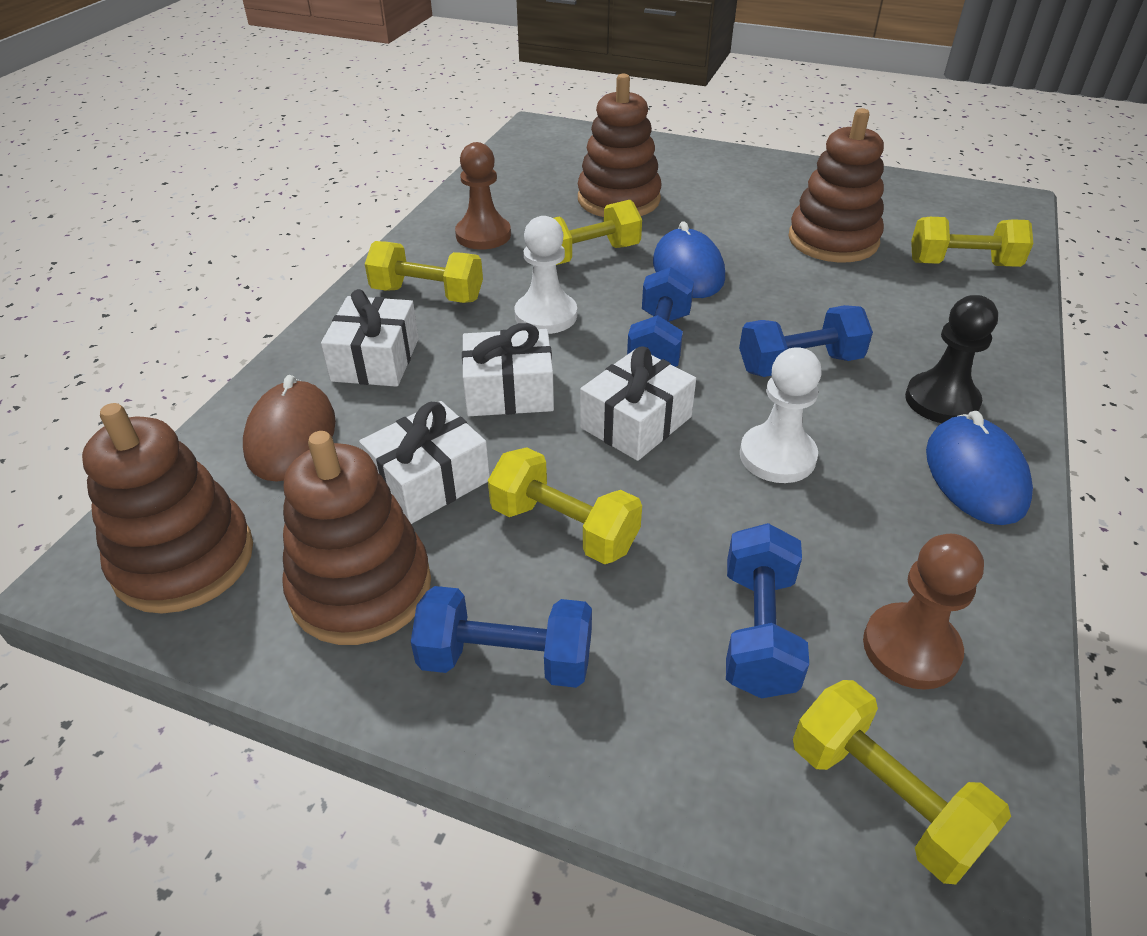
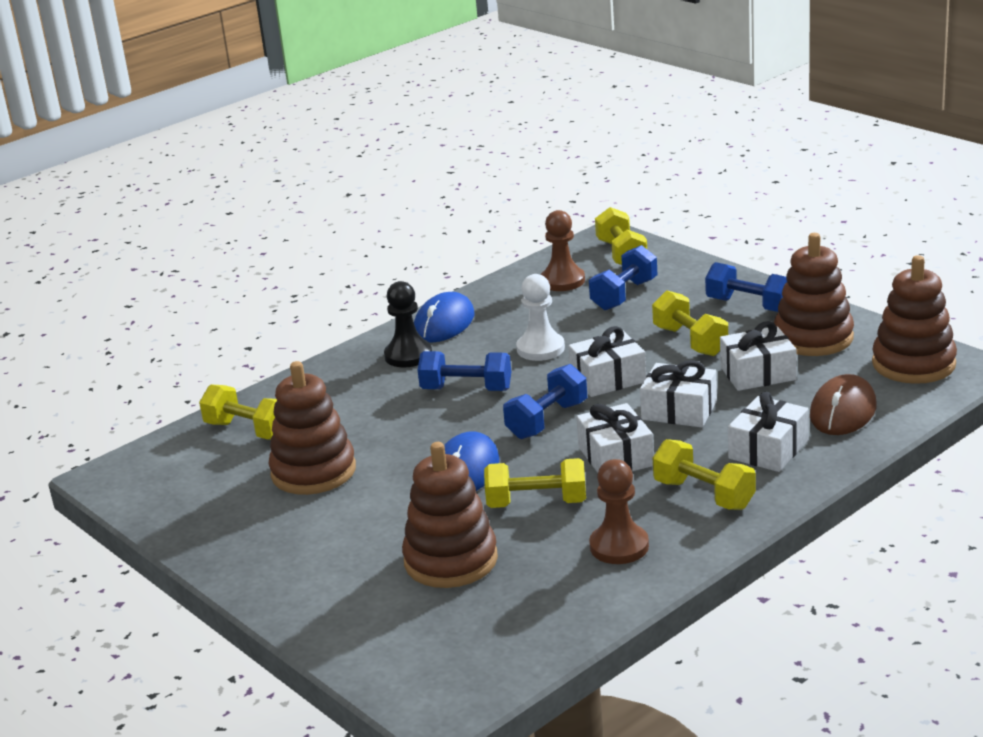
camera: 150 degrees left, 15 degrees down
white pawn [515,216,577,334] -> white gift [576,403,654,473]

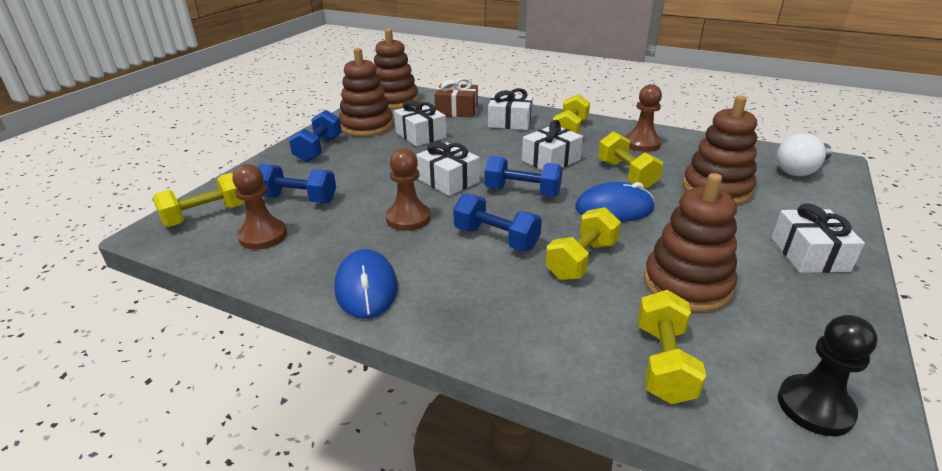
camera: 115 degrees left, 5 degrees up
black pawn [384,281,432,367] -> black pawn moved to [778,315,877,436]
blue mouse [414,292,474,343] -> blue mouse turned 75 degrees clockwise [334,249,398,319]
blue dumbbell [418,351,511,391] -> blue dumbbell turned 45 degrees counterclockwise [453,193,542,251]
white pawn [516,274,565,361] -> brown pawn [386,148,431,231]
white gift [640,360,717,428] -> white gift moved to [771,204,865,273]
yellow dumbbell [652,290,728,356] -> yellow dumbbell moved to [546,207,621,280]
brown mouse [810,374,877,435] -> brown gift [434,78,478,117]
none -> white light bulb [777,133,832,176]

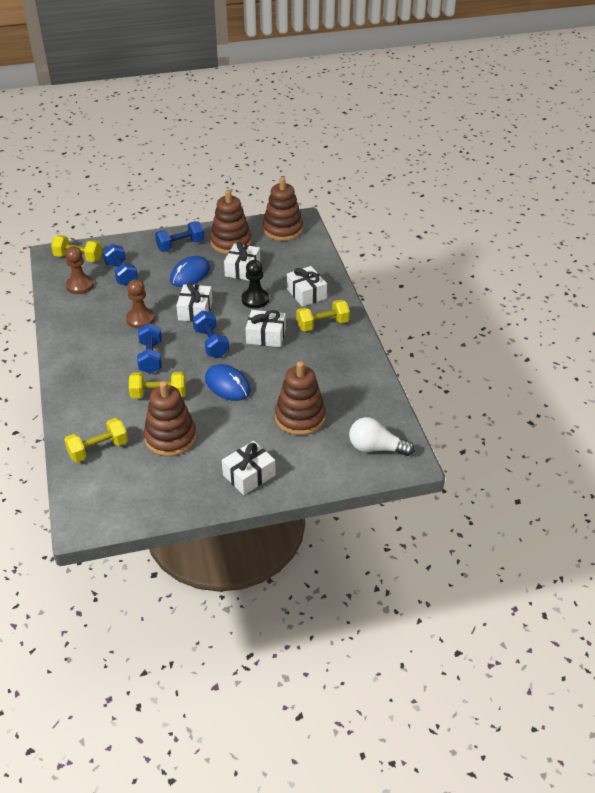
camera: 50 degrees right, 10 degrees up
blue mouse [334,249,398,319] -> blue mouse moved to [170,256,210,287]
brown gift [434,78,478,117] -> none
yellow dumbbell [598,131,663,189] -> none
brown pawn [625,84,662,152] -> none
black pawn [778,315,877,436] -> black pawn moved to [242,260,269,308]

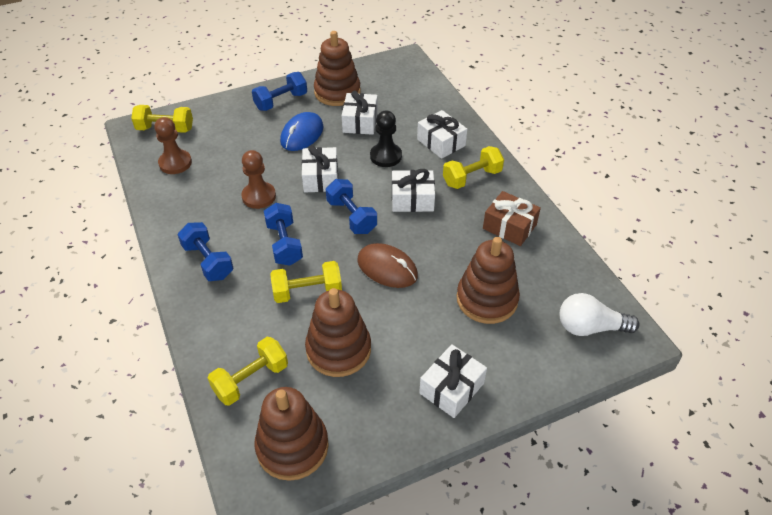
camera: 10 degrees left, 5 degrees up
blue dumbbell [103,244,138,286] -> blue dumbbell moved to [177,222,233,281]
blue mouse [205,364,251,401] -> brown mouse [357,243,418,288]
brown stacking toy [263,177,303,241] -> brown stacking toy moved to [254,387,329,481]
none -> brown gift [483,191,541,246]

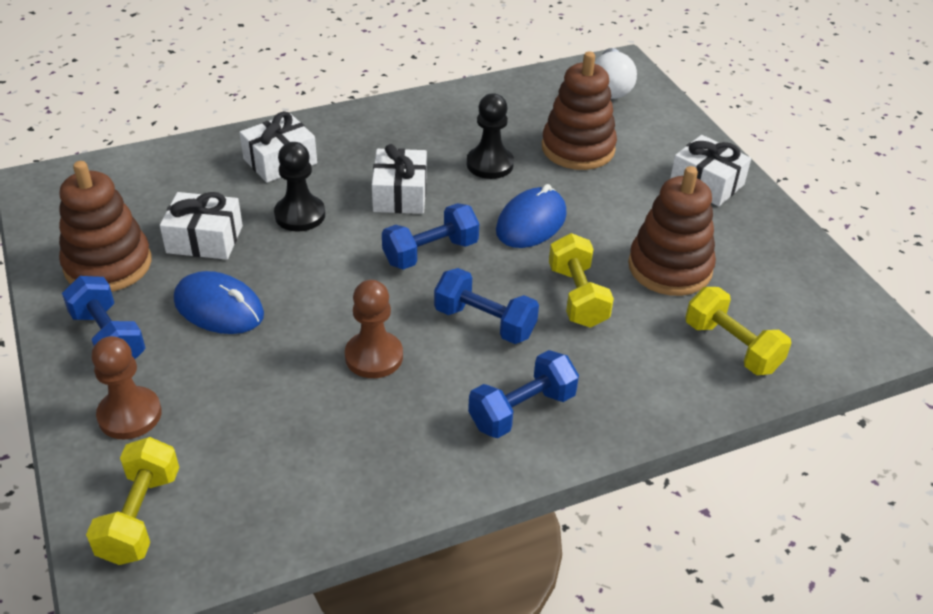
camera: 90 degrees left, 5 degrees down
brown pawn [154,117,192,174] -> brown pawn moved to [91,336,162,439]
brown stacking toy [254,387,329,481] -> none
blue dumbbell [264,203,303,266] -> blue dumbbell turned 45 degrees clockwise [434,268,539,344]
white gift [302,146,338,193] -> none
brown mouse [357,243,418,288] -> blue mouse [496,184,567,248]
yellow dumbbell [443,146,504,189] -> none
brown gift [483,191,541,246] -> none
none -> black pawn [467,93,514,179]

